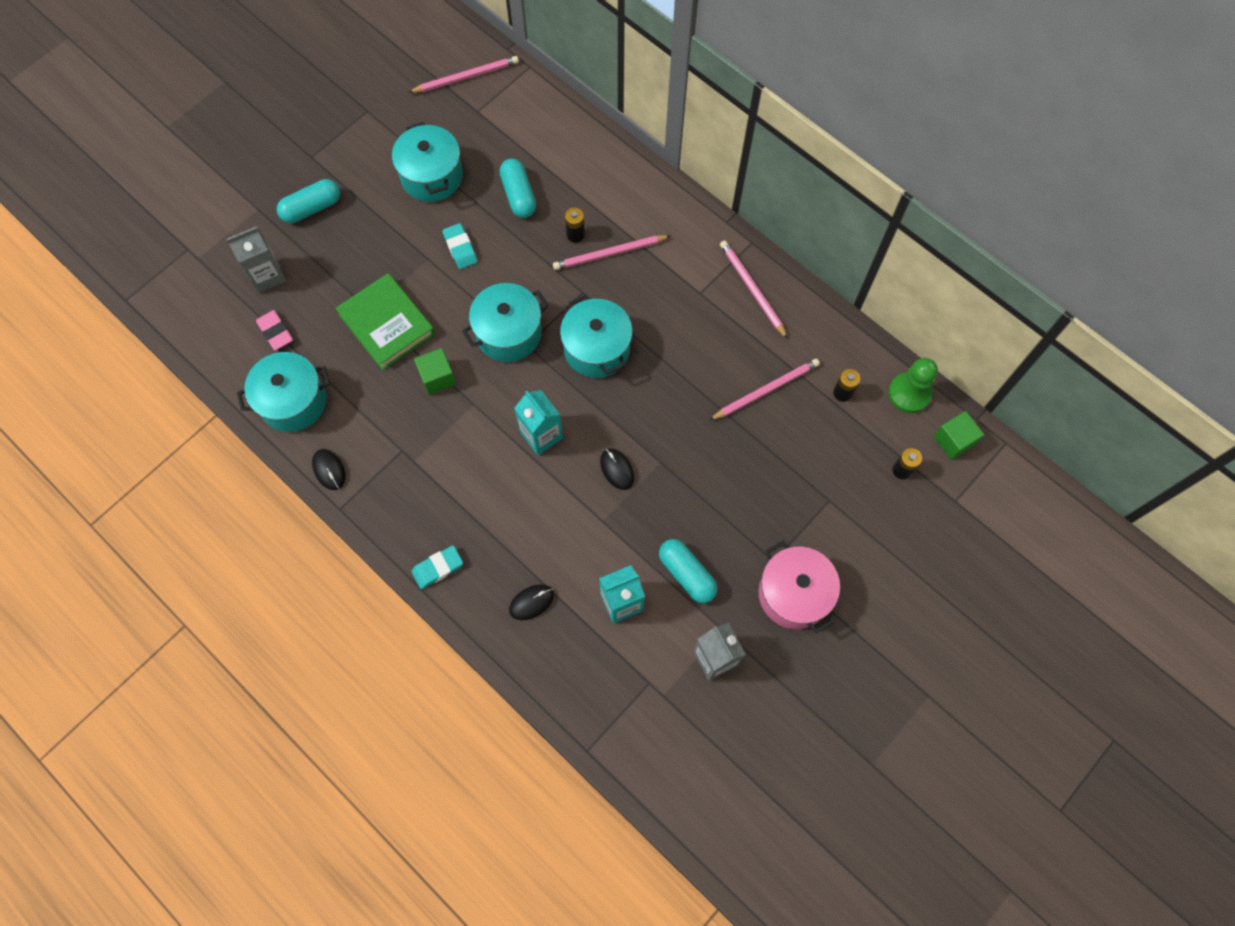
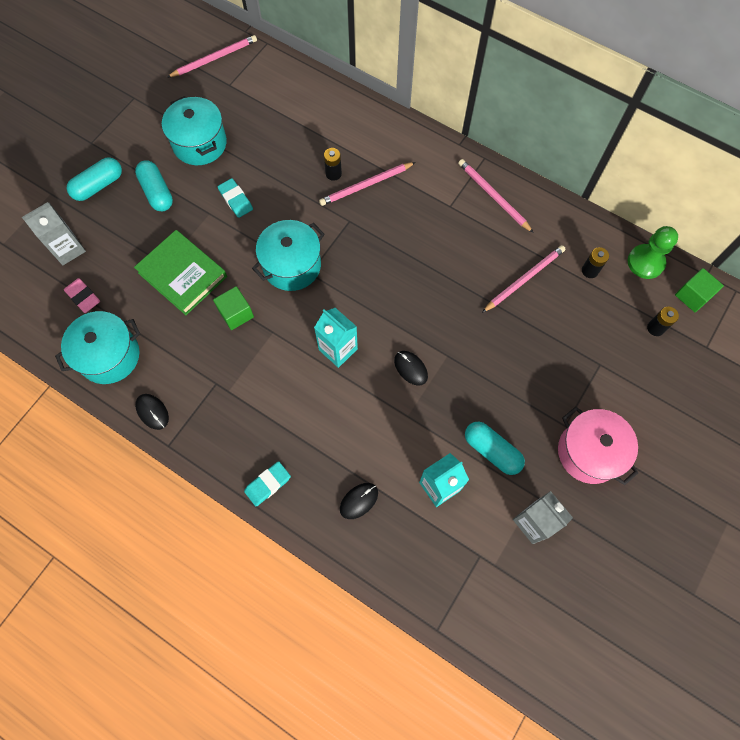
camera: 10 degrees left, 0 degrees up
turquoise capsule [499,159,536,218] -> turquoise capsule moved to [135,160,173,211]
turquoise pot [560,295,633,378] -> none

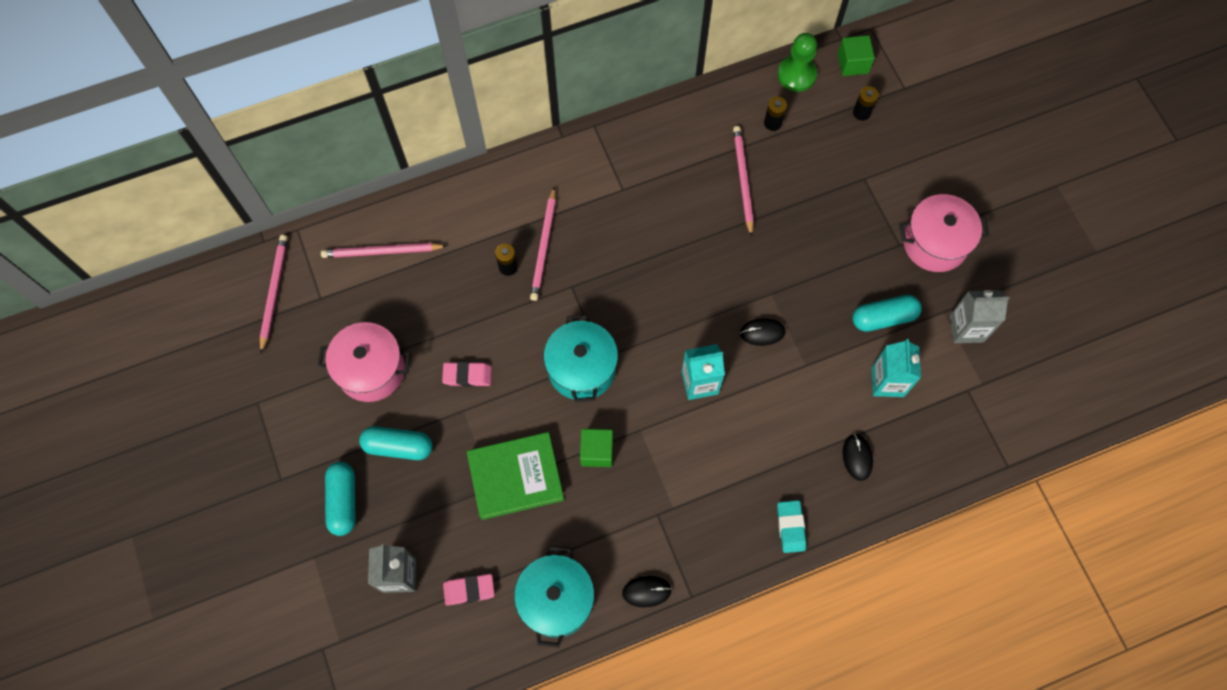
camera: 55 degrees left, 0 degrees up
turquoise pot [162,96,227,165] -> pink pot [318,322,411,402]
turquoise eraser [218,178,253,218] -> pink eraser [442,362,492,387]
pink pencil [458,159,534,233] -> pink pencil moved to [321,243,447,258]

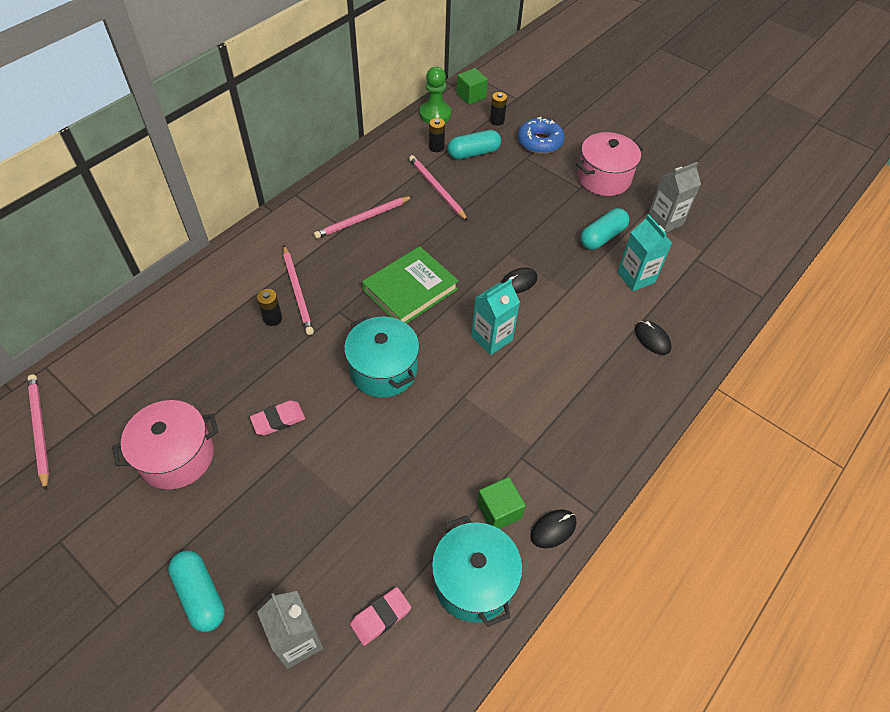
camera: 30 degrees left, 15 degrees down
pink pencil [321,243,447,258] -> pink pencil moved to [314,196,413,239]
turquoise capsule [359,426,433,460] -> turquoise capsule moved to [448,130,501,159]
green book [467,432,564,520] -> green book moved to [362,246,459,324]
green cube [580,429,613,467] -> green cube moved to [477,477,526,529]
turquoise eraser [777,500,806,553] -> none
none -> blue donut [518,117,565,154]

